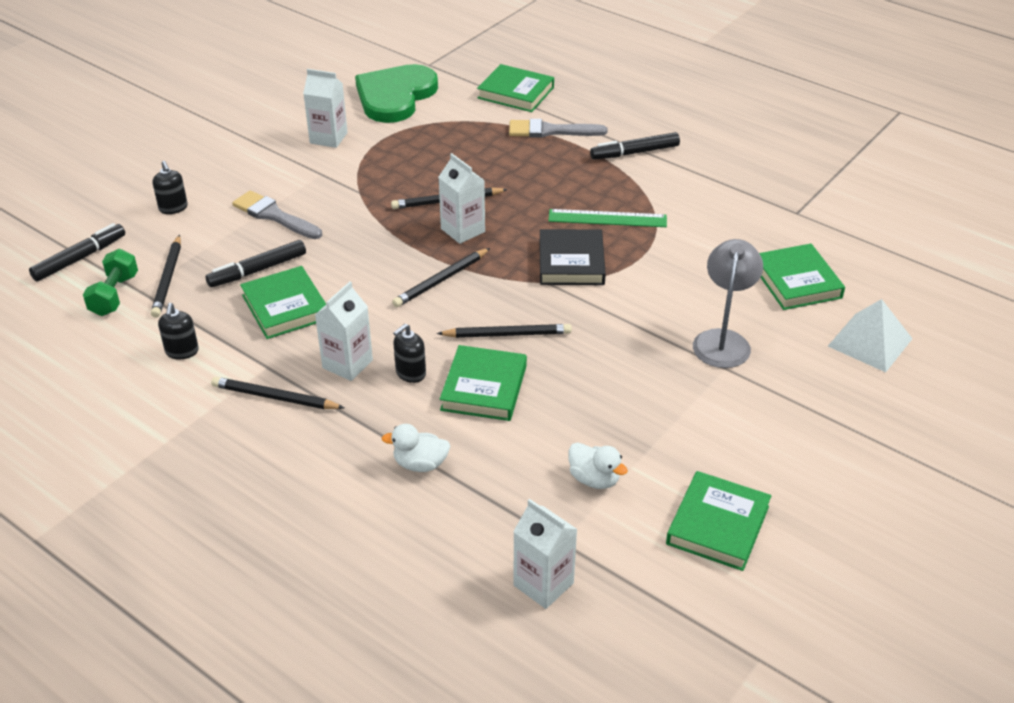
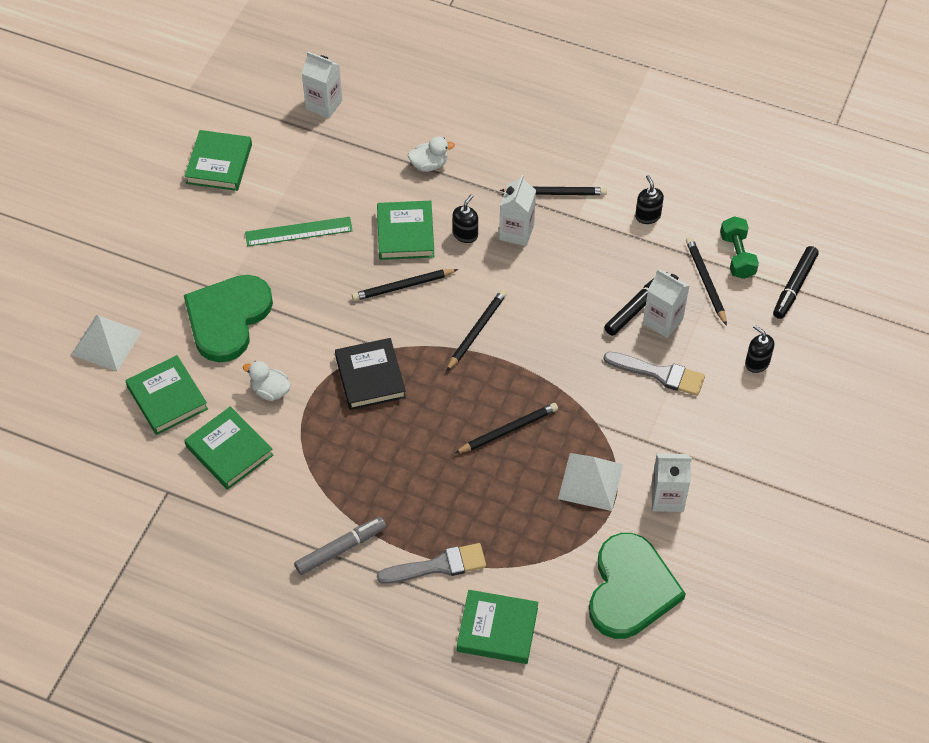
camera: 165 degrees right, 15 degrees up
green book [240,266,326,339] -> green book moved to [184,406,273,490]
white carton [438,153,485,244] -> white carton moved to [643,269,689,338]
green ruler [548,209,667,227] -> green ruler moved to [245,217,353,247]
white duck [568,442,628,489] -> white duck moved to [243,361,291,401]
black marker [590,132,680,159] -> grey marker [294,517,386,575]
grey lamp [693,239,763,368] -> green heart [184,275,273,362]
none -> white pyramid [558,453,623,511]

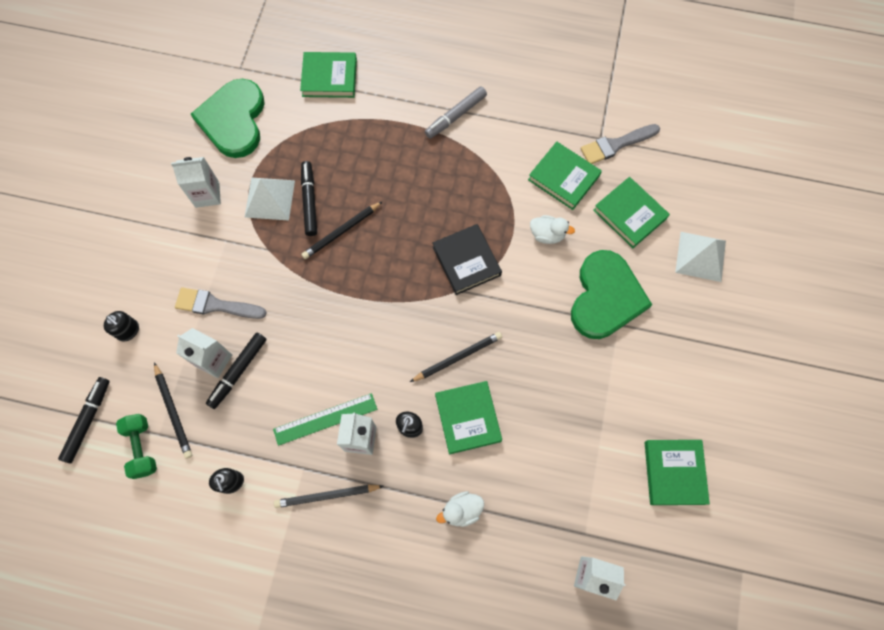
camera: 170 degrees right, 15 degrees up
green ruler [245,217,353,247] -> green ruler moved to [273,393,377,446]
grey brush [377,543,486,584] -> grey brush moved to [580,124,660,164]
black pencil [446,289,507,372] -> none
none -> black marker [301,161,317,236]

